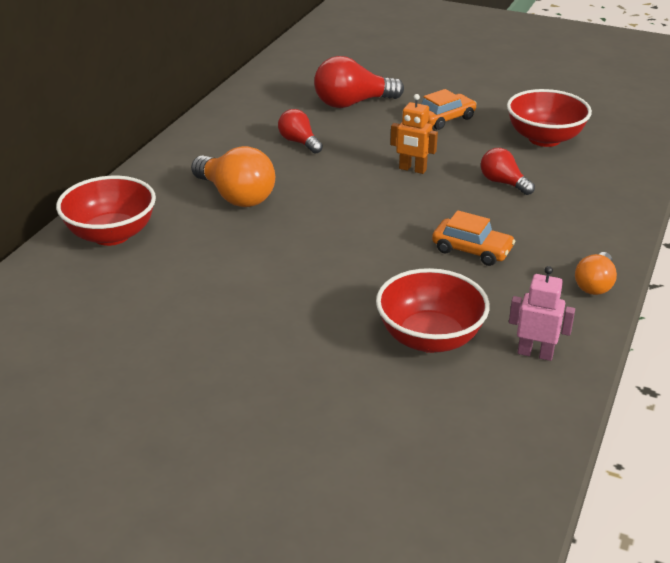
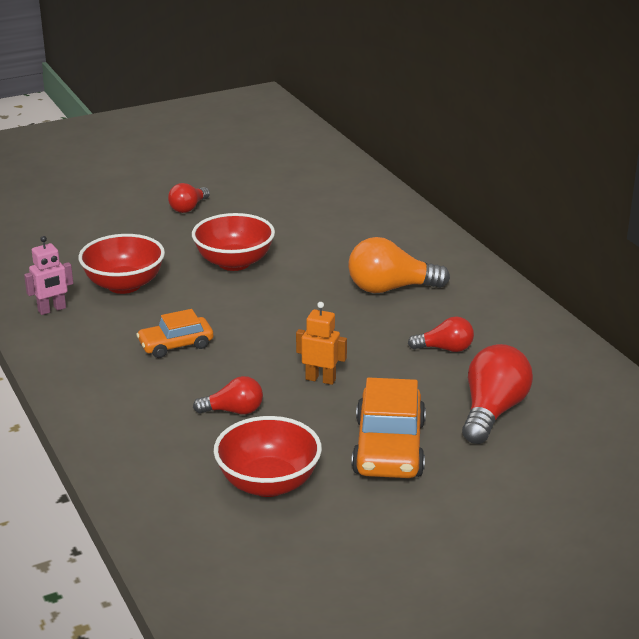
camera: 130 degrees right, 5 degrees down
red bowl [56,176,156,246] -> red bowl moved to [192,213,275,271]
orange robot [390,94,438,174] -> orange robot turned 45 degrees clockwise [296,302,347,385]
orange car [422,89,477,130] -> orange car [352,378,426,478], size x1.65
orange light bulb [575,252,617,295] -> none
none -> red light bulb [168,183,210,213]

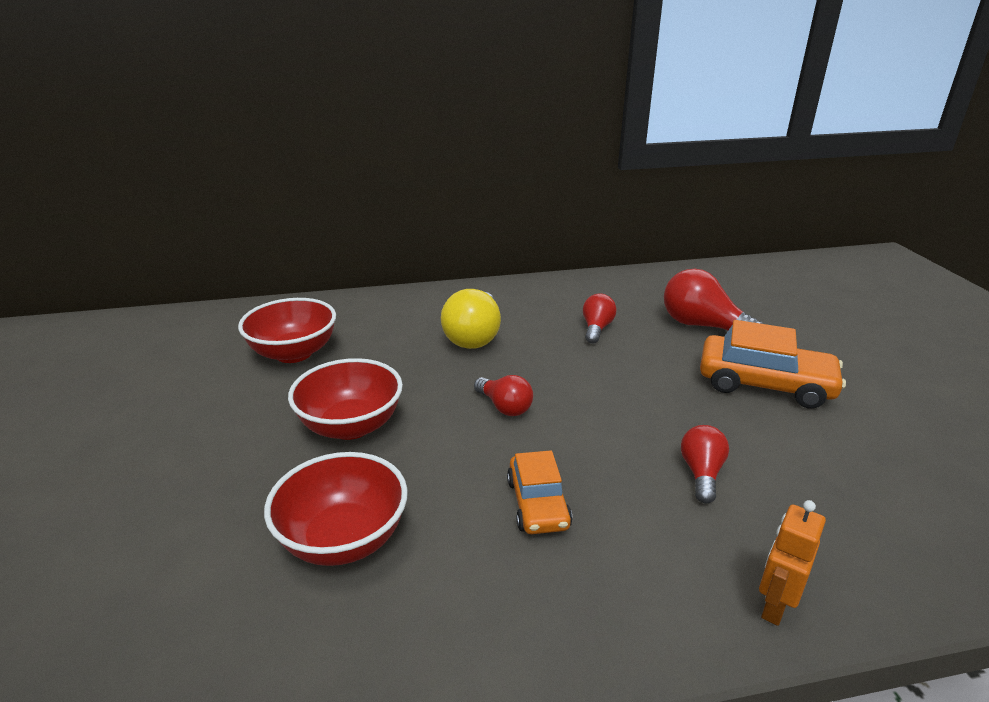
camera: 75 degrees left, 0 degrees up
pink robot [24,236,73,315] -> none
red light bulb [168,183,210,213] -> red light bulb moved to [474,375,533,416]
red bowl [214,416,322,497] -> red bowl moved to [238,298,336,363]
orange robot [296,302,347,385] -> orange robot moved to [759,500,826,626]
orange light bulb [348,237,450,293] -> yellow light bulb [441,289,501,349]

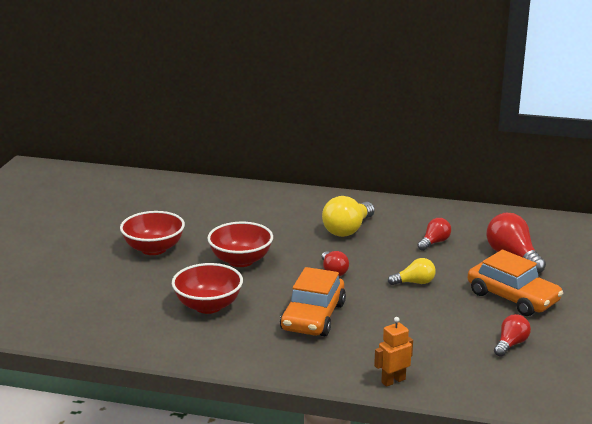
camera: 25 degrees right, 5 degrees down
red bowl [238,298,336,363] -> red bowl moved to [120,211,185,255]
orange car [507,450,572,534] -> orange car [280,267,346,336], size x1.65
red light bulb [681,425,729,504] -> red light bulb moved to [494,314,531,357]
none -> yellow light bulb [388,258,436,285]

